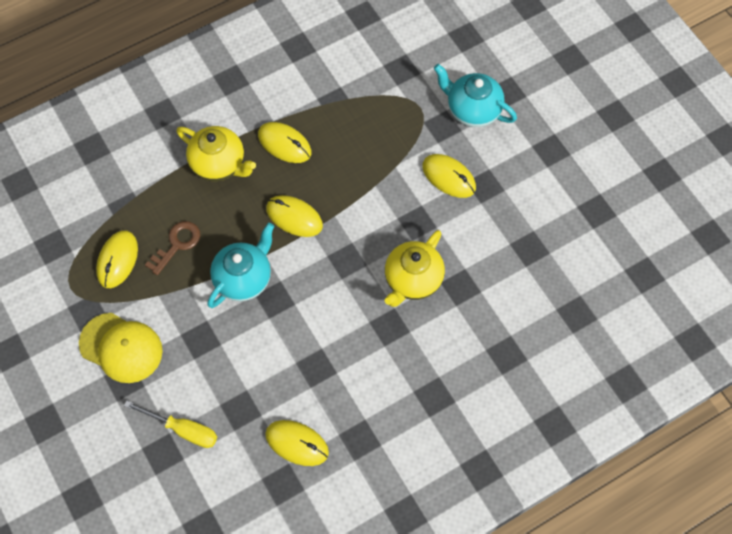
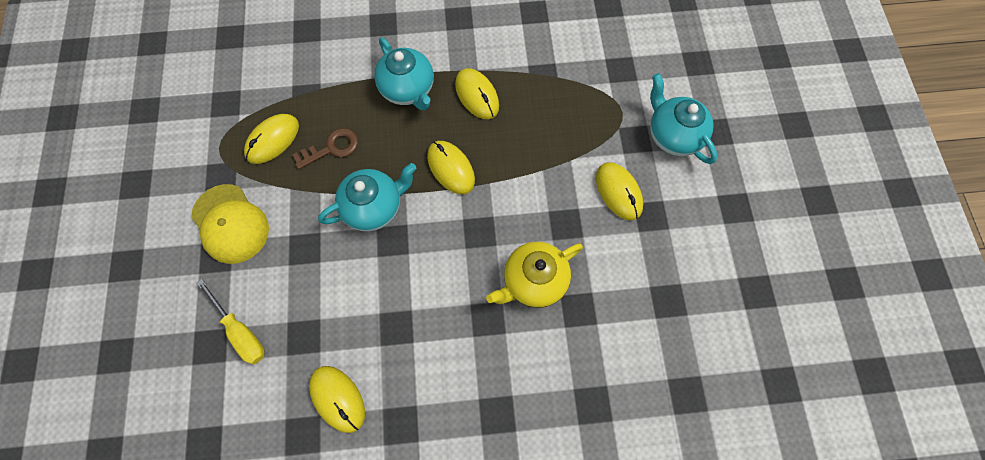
camera: 25 degrees right, 5 degrees up
yellow teapot [177,126,256,181] -> turquoise teapot [374,38,434,111]

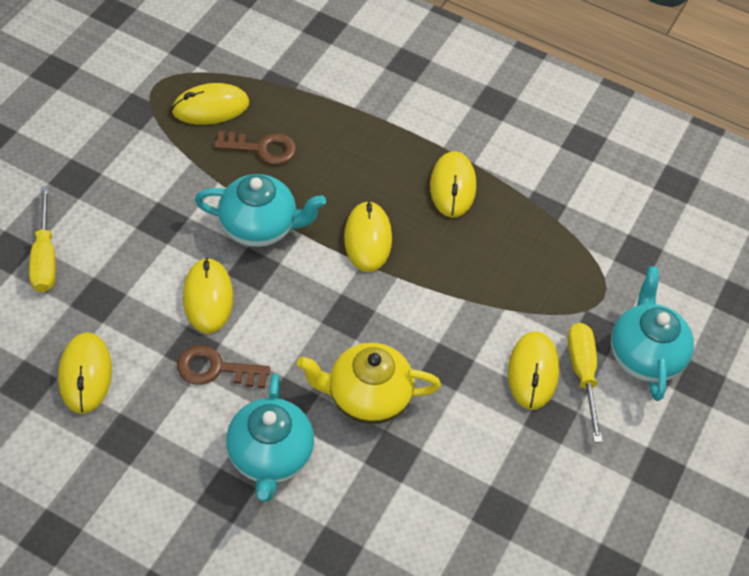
camera: 30 degrees right, 15 degrees down
yellow cap [191,184,269,264] -> none
turquoise teapot [374,38,434,111] -> turquoise teapot moved to [226,373,314,502]
none -> brown key [177,345,270,388]
none -> yellow mouse [183,257,233,333]
none -> yellow screwdriver [568,323,603,443]

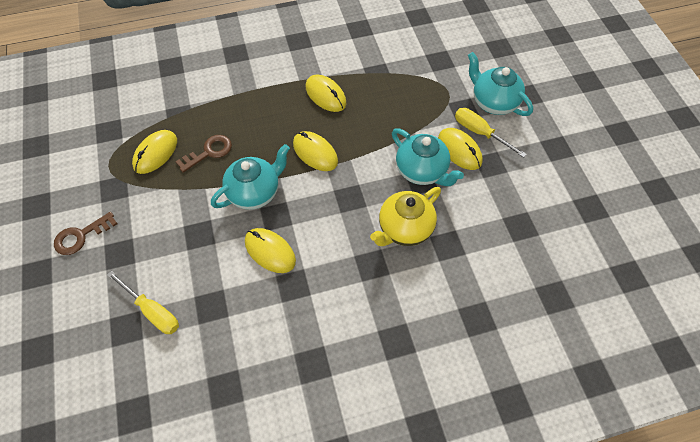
camera: 40 degrees left, 5 degrees up
yellow mouse [58,332,112,414] -> none
brown key [177,345,270,388] -> brown key moved to [54,212,117,255]
turquoise teapot [226,373,314,502] -> turquoise teapot moved to [392,128,464,186]

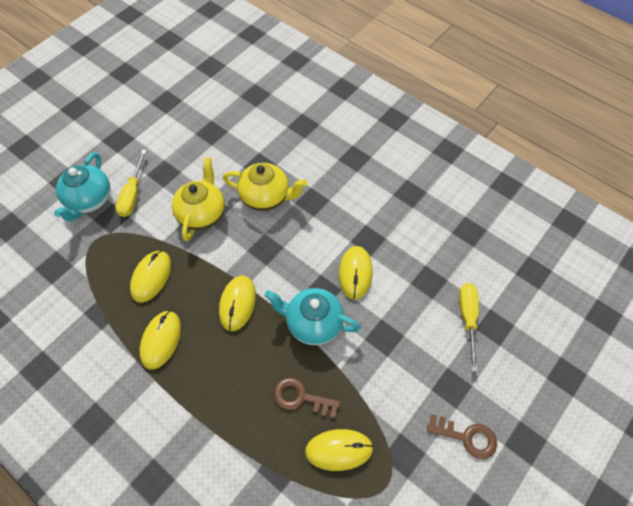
camera: 125 degrees left, 0 degrees up
turquoise teapot [392,128,464,186] -> yellow teapot [172,157,225,241]
yellow mouse [438,128,483,170] -> yellow mouse moved to [130,250,171,303]

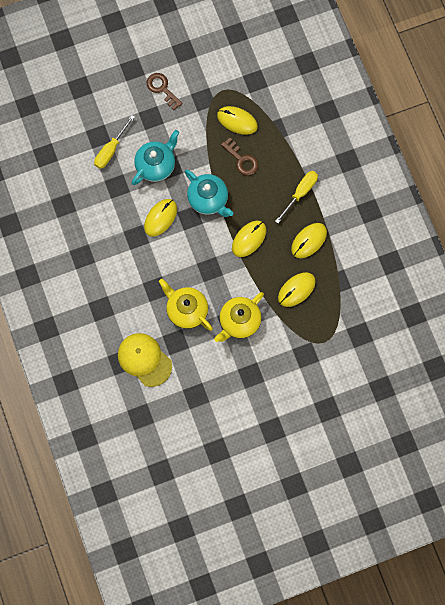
camera: 150 degrees left, 15 degrees up
turquoise teapot [54,152,111,222] -> turquoise teapot moved to [132,130,179,185]
yellow screwdriver [116,150,147,217] -> yellow screwdriver moved to [275,171,318,223]
none -> yellow cap [118,333,172,387]

